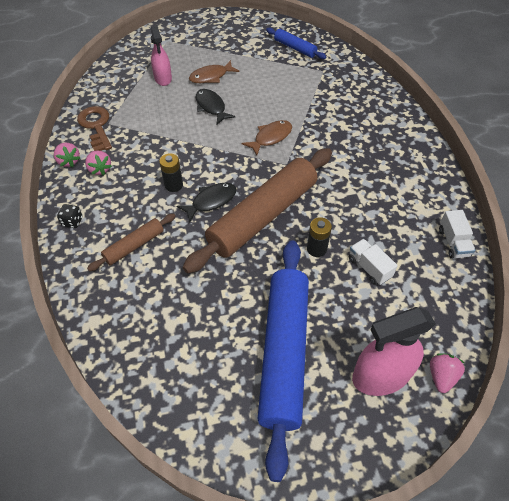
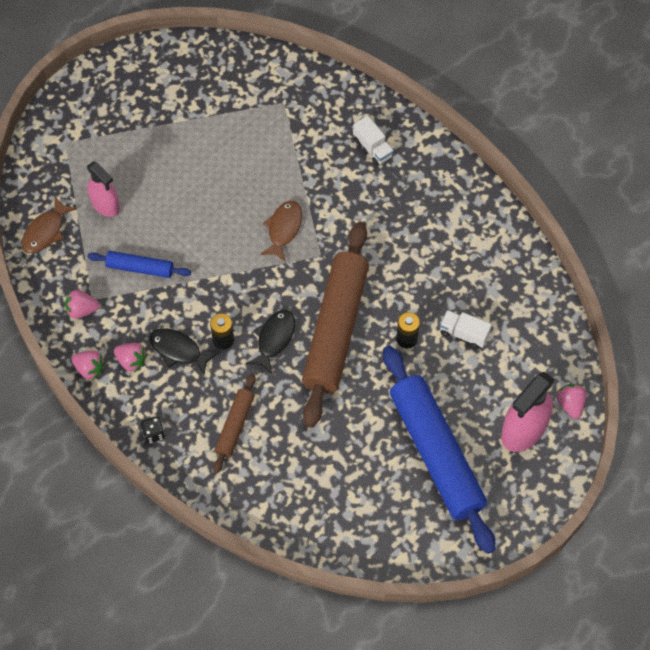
camera: 30 degrees left, 10 degrees up
brown key [77,106,112,151] -> pink strawberry [65,290,100,319]
brown fish [189,60,240,83] -> brown fish moved to [22,196,77,253]
black fish [196,89,235,124] -> black fish moved to [149,328,218,375]
blue rolling pin [266,28,326,59] -> blue rolling pin moved to [88,251,191,278]
white truck [439,210,475,259] -> white truck moved to [353,116,394,166]

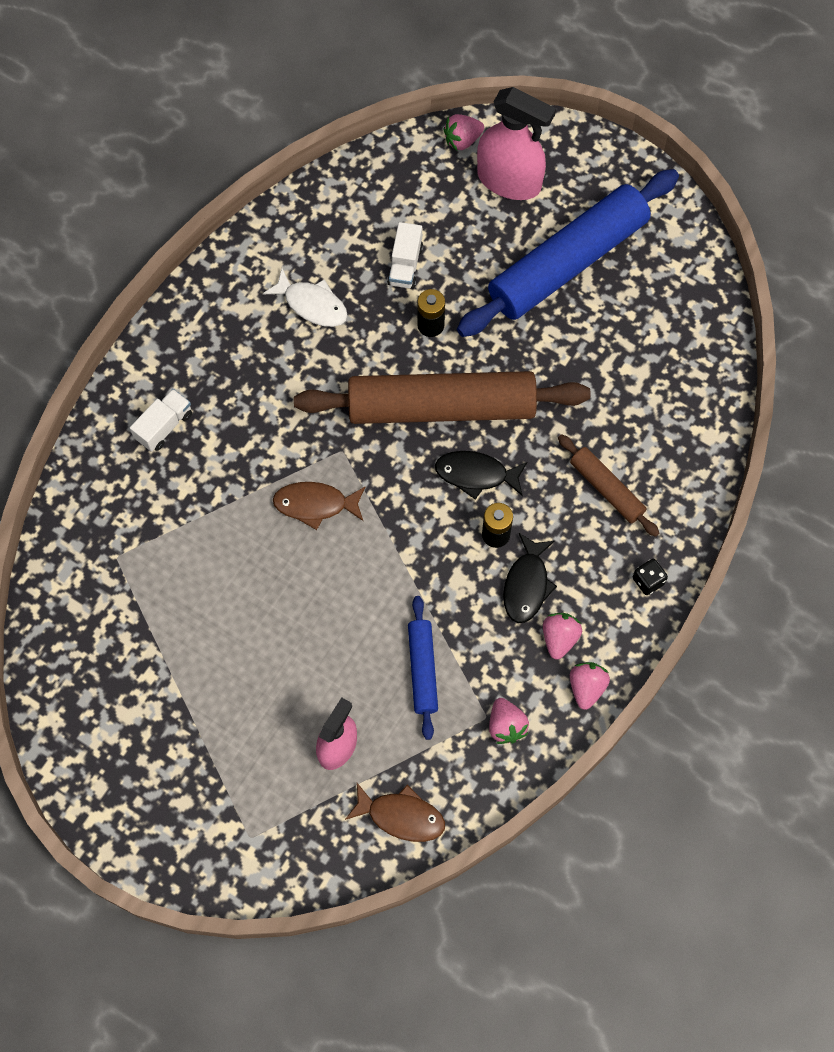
camera: 105 degrees left, 5 degrees up
brown rolling pin [213,374,256,473] -> brown rolling pin turned 45 degrees clockwise [558,434,659,537]
none -> white fish [263,268,348,327]

